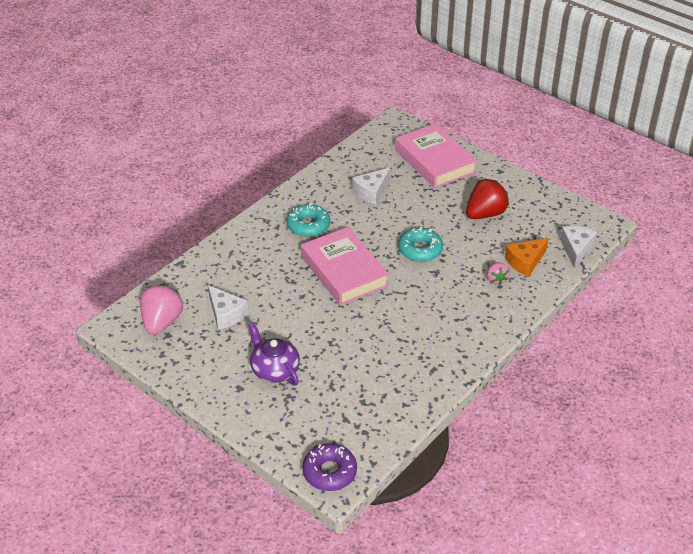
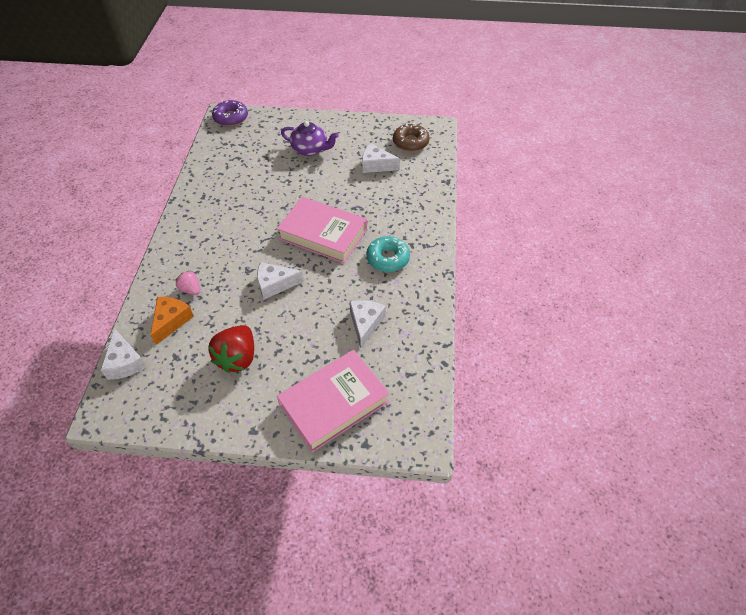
camera: 145 degrees right, 10 degrees up
pink strawberry [140,284,183,335] -> brown donut [393,123,430,152]
pink book [395,123,477,188] -> pink book turned 60 degrees counterclockwise [277,350,389,452]
turquoise donut [398,227,443,262] -> white cheese [257,262,304,299]

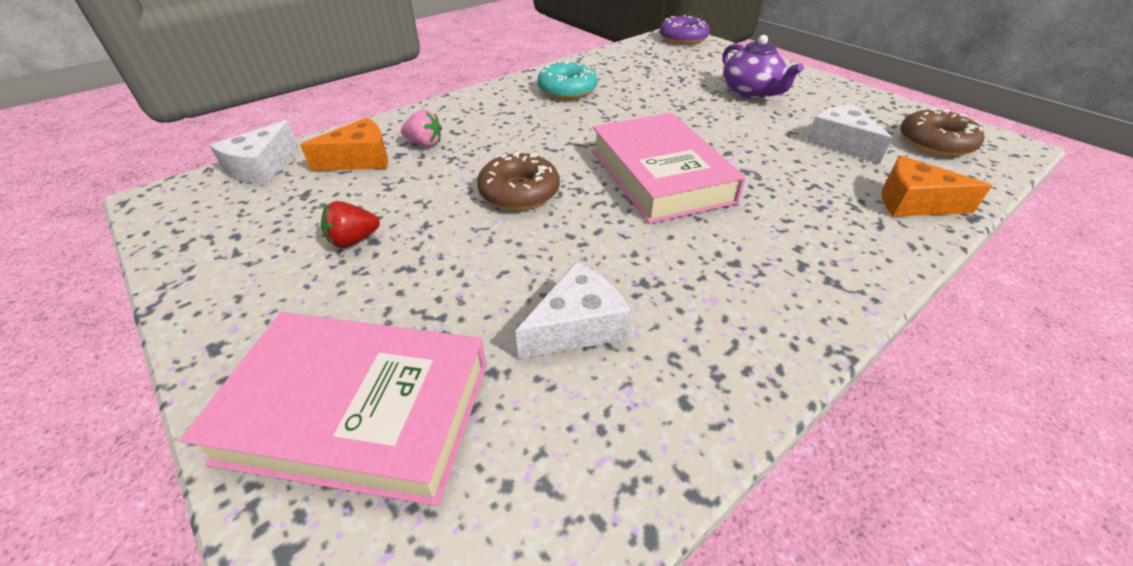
camera: 45 degrees right, 10 degrees down
pink strawberry [175,271,200,295] -> pink strawberry turned 105 degrees clockwise [401,110,442,147]
red strawberry [208,325,254,373] -> red strawberry [321,201,380,248], size x0.55
white cheese [257,262,304,299] -> brown donut [477,151,560,210]
turquoise donut [366,236,410,272] -> turquoise donut moved to [537,61,598,99]
none -> orange cheese [882,156,992,217]

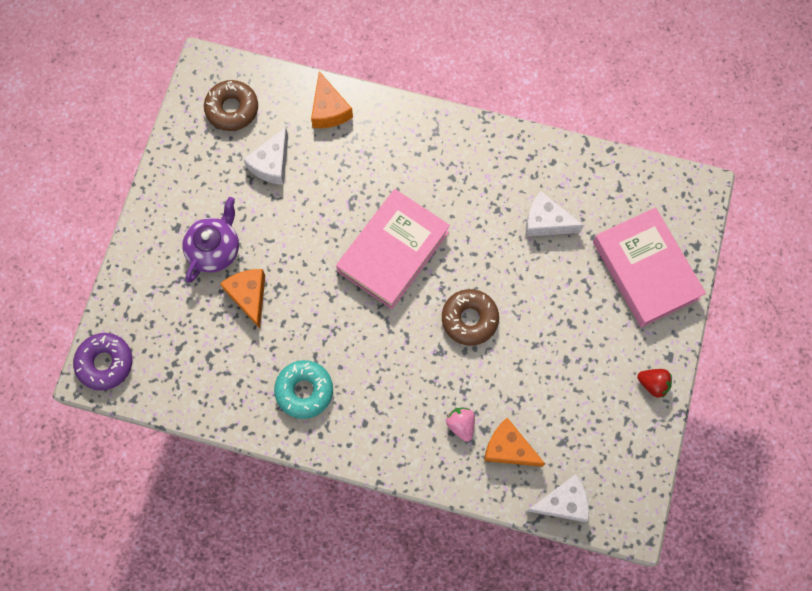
camera: 125 degrees left, 30 degrees up
red strawberry [321,201,380,248] -> red strawberry moved to [637,369,672,398]
none -> orange cheese [220,269,265,329]

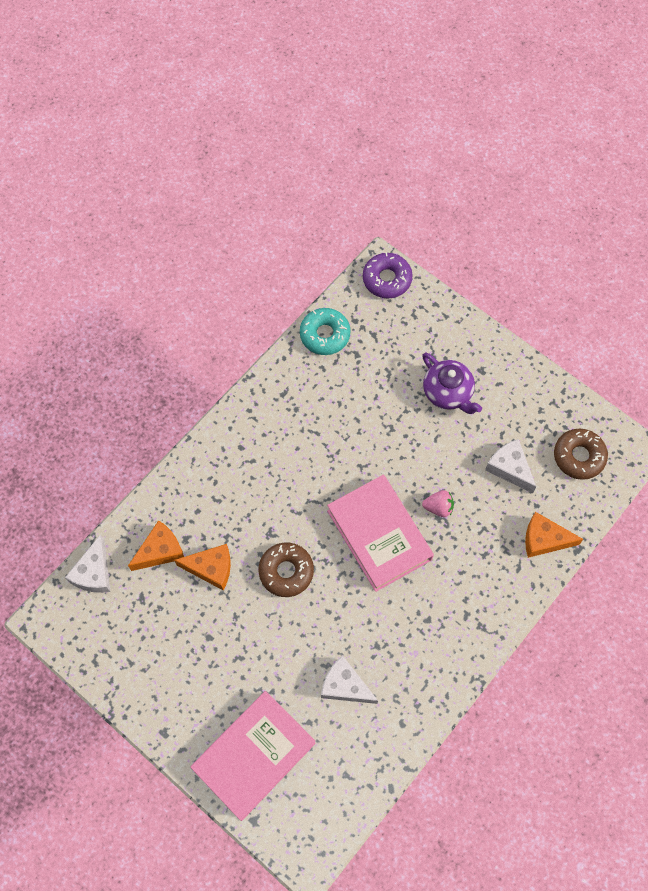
camera: 115 degrees right, 5 degrees down
orange cheese [220,269,265,329] -> orange cheese moved to [174,544,231,590]
turquoise donut [274,360,333,419] -> turquoise donut moved to [300,308,351,355]
pink strawberry [446,407,475,442] -> pink strawberry moved to [422,490,454,517]
white cheese [526,191,584,237] -> white cheese turned 105 degrees counterclockwise [321,655,378,704]
pink book [593,207,706,327] -> pink book turned 45 degrees counterclockwise [191,691,316,821]
red strawberry [637,369,672,398] -> none

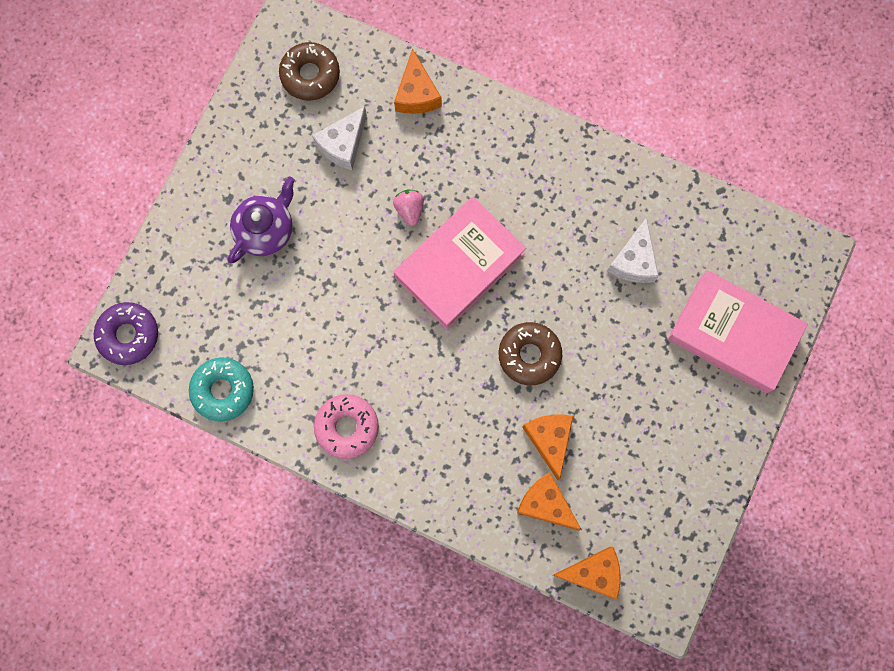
camera: 105 degrees left, 10 degrees up
white cheese [65,534,110,593] -> orange cheese [553,547,621,600]
none -> pink donut [314,394,379,459]

